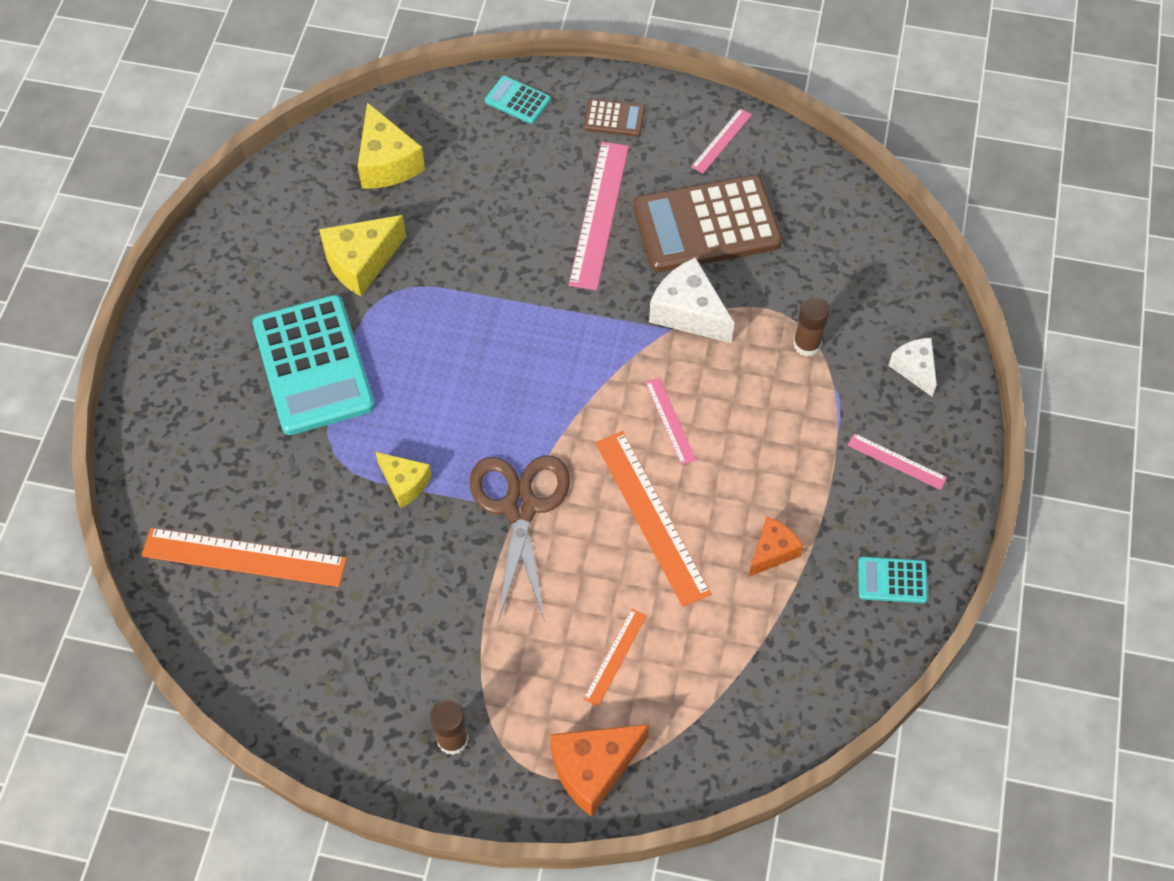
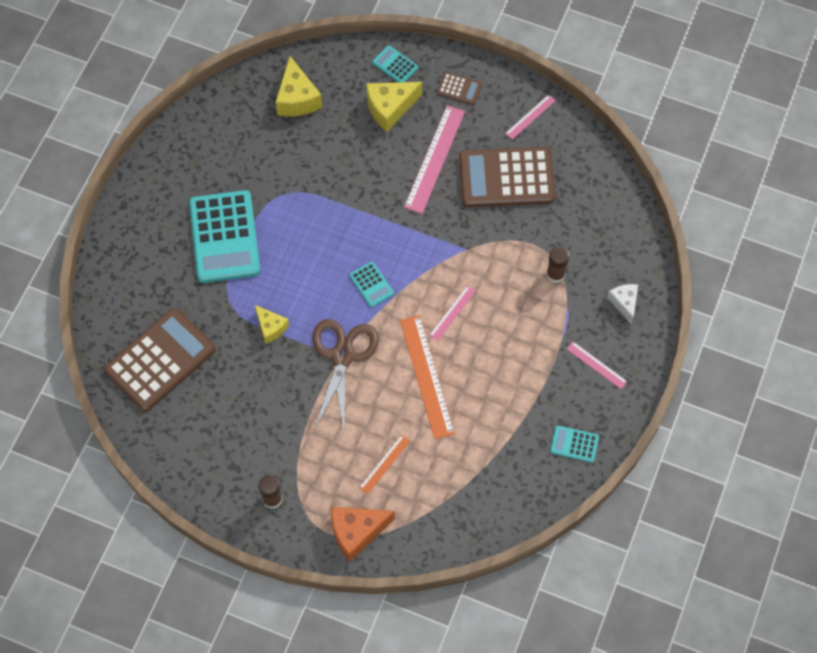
camera: 10 degrees right, 5 degrees up
orange ruler [141,528,347,587] -> brown calculator [104,308,216,412]
yellow cheese [319,215,406,296] -> yellow cheese moved to [366,82,422,132]
pink ruler [645,378,696,465] -> pink ruler turned 45 degrees clockwise [429,285,476,341]
white cheese [649,257,734,343] -> none
orange cheese [749,517,803,577] -> none
none -> turquoise calculator [349,262,394,307]

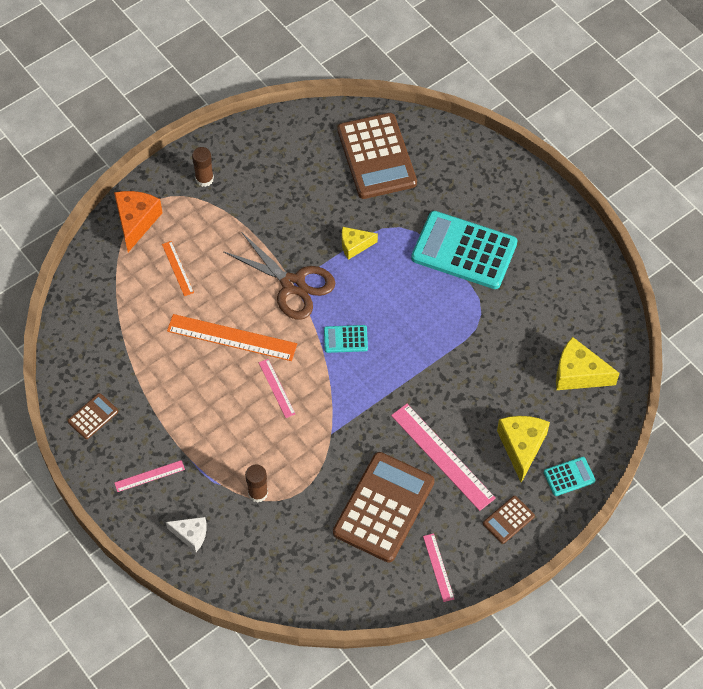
camera: 120 degrees right, 5 degrees down
turquoise calculator [550,425,599,463] -> brown calculator [68,393,118,439]

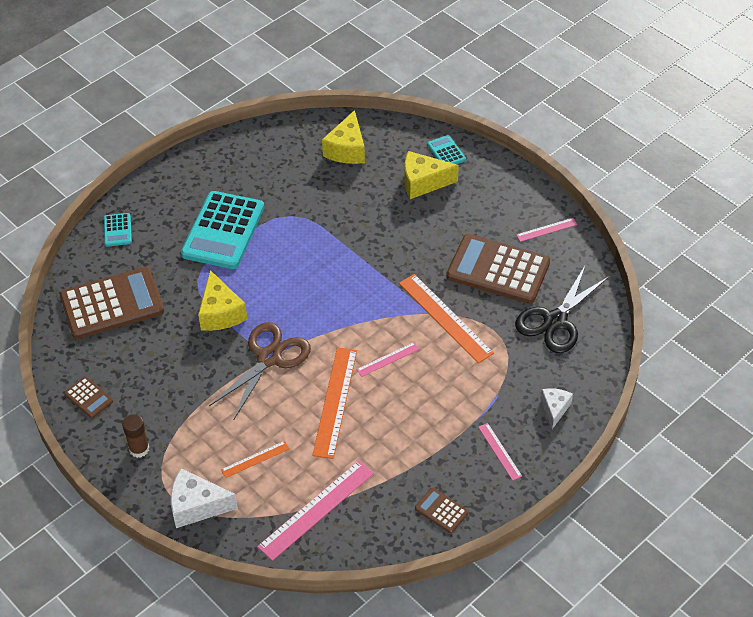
camera: 95 degrees left, 10 degrees down
orange cheese [114,191,163,252] -> white cheese [171,468,238,528]
brown glue stick [245,464,268,503] -> none
turquoise calculator [324,325,368,353] -> turquoise calculator moved to [104,213,132,247]
yellow cheese [342,227,378,260] -> yellow cheese [198,270,247,331], size x1.60
pink ruler [391,404,496,511] -> pink ruler moved to [257,460,374,561]
brown calculator [483,496,535,544] -> brown calculator moved to [64,377,113,418]
none -> orange ruler [399,274,494,363]
none -> black scissors [515,264,610,353]

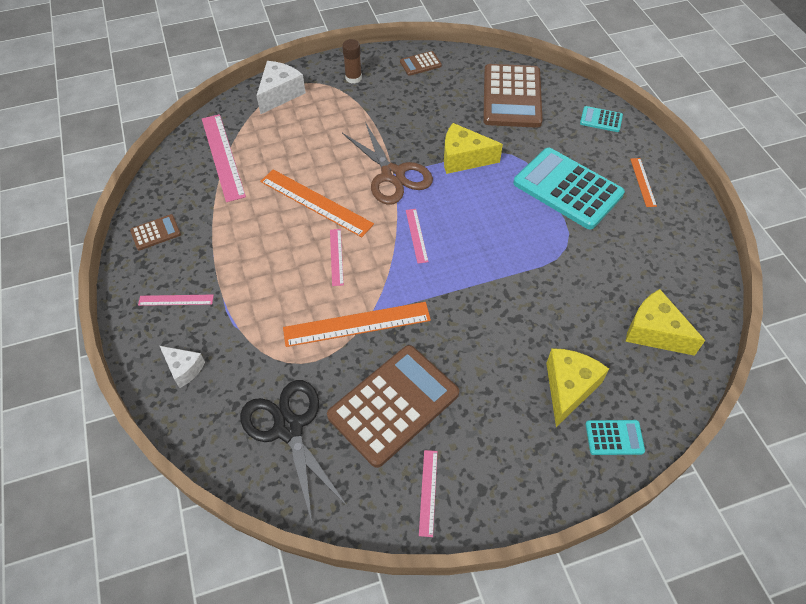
camera: 115 degrees right, 5 degrees up
orange ruler [221,441,290,478] -> orange ruler moved to [630,158,657,207]
none -> pink ruler [406,209,428,264]

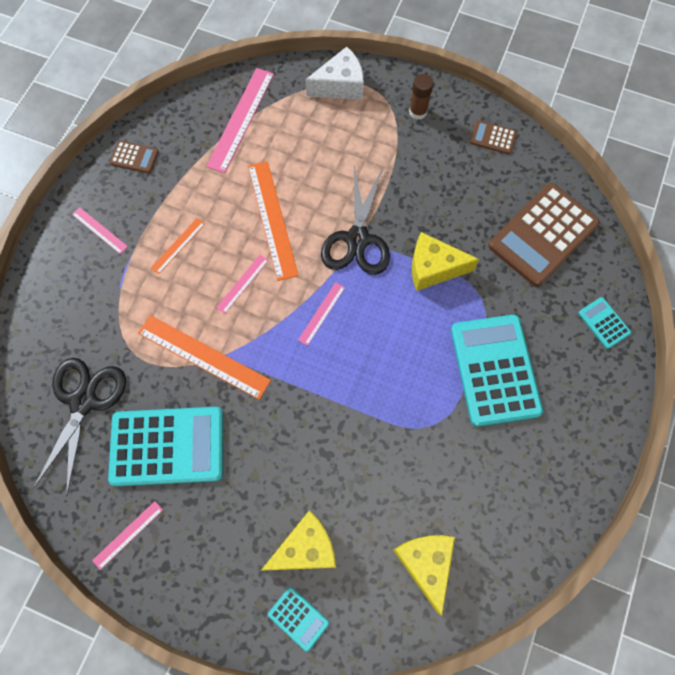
camera: 40 degrees right, 15 degrees up
white cheese [160,346,205,388] -> none
brown calculator [327,345,459,468] -> turquoise calculator [108,407,223,486]
brown scissors [342,122,433,205] -> black scissors [321,166,390,275]
yellow cheese [444,123,503,174] -> yellow cheese turned 45 degrees counterclockwise [412,232,479,291]
orange ruler [630,158,657,207] -> orange ruler moved to [151,218,205,274]

